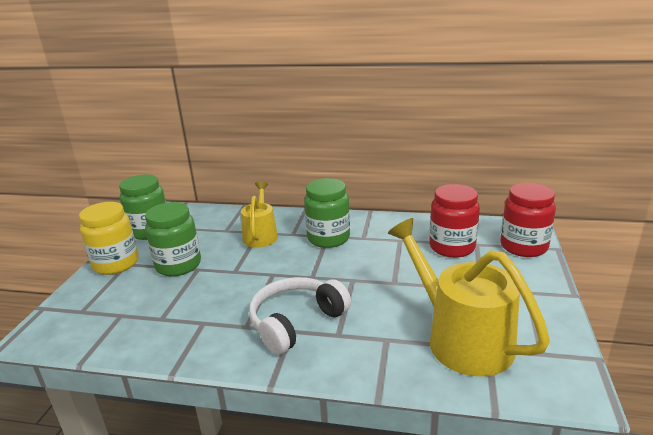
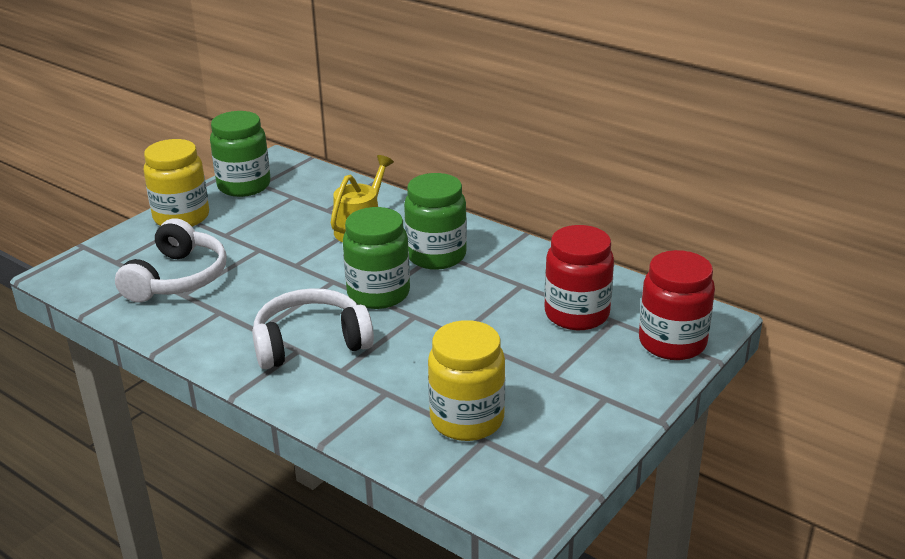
camera: 25 degrees right, 5 degrees up
green jar [145,202,201,276] -> green jar moved to [343,207,410,309]
yellow watering can [388,218,550,377] -> yellow jar [428,320,505,441]
none -> white headphones [115,218,226,303]

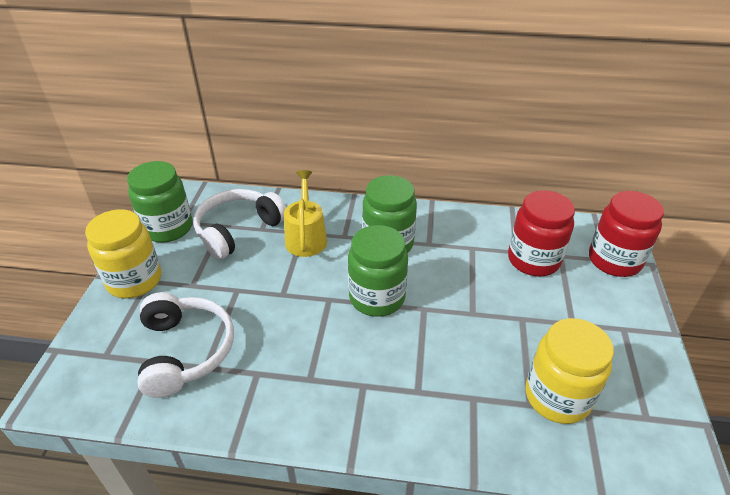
camera: 30 degrees left, 10 degrees up
white headphones [252,288,374,369] -> white headphones moved to [193,189,286,260]

